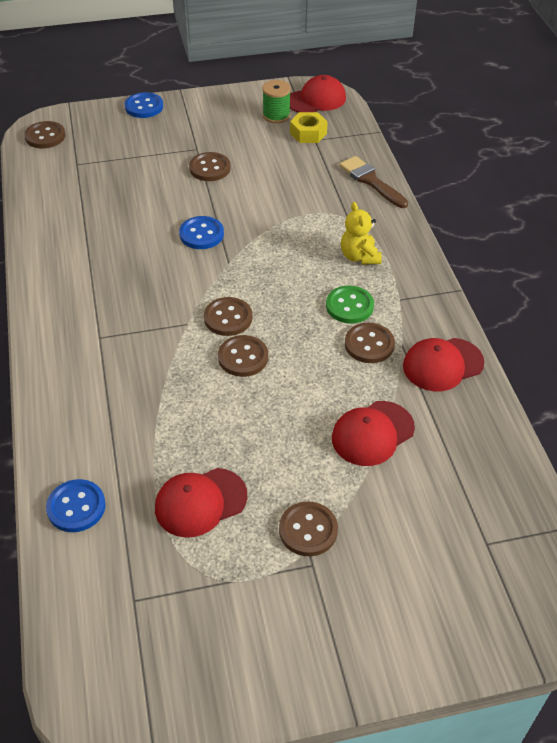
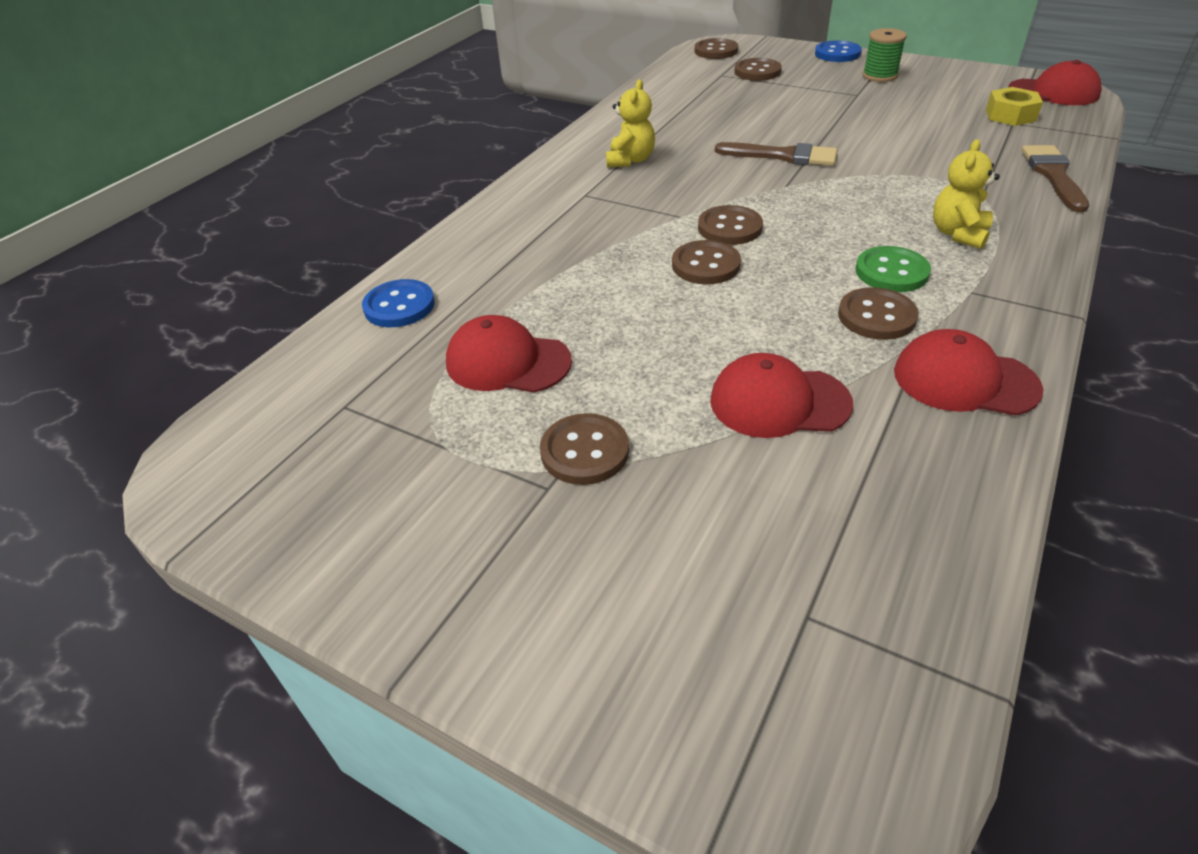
camera: 45 degrees right, 5 degrees down
blue button [179,216,224,249] -> brown brush [715,142,837,166]
brown button [189,152,231,181] -> brown button moved to [734,58,782,81]
green spool [262,80,291,123] -> green spool moved to [862,28,907,82]
none -> yellow teddy bear [606,80,655,167]

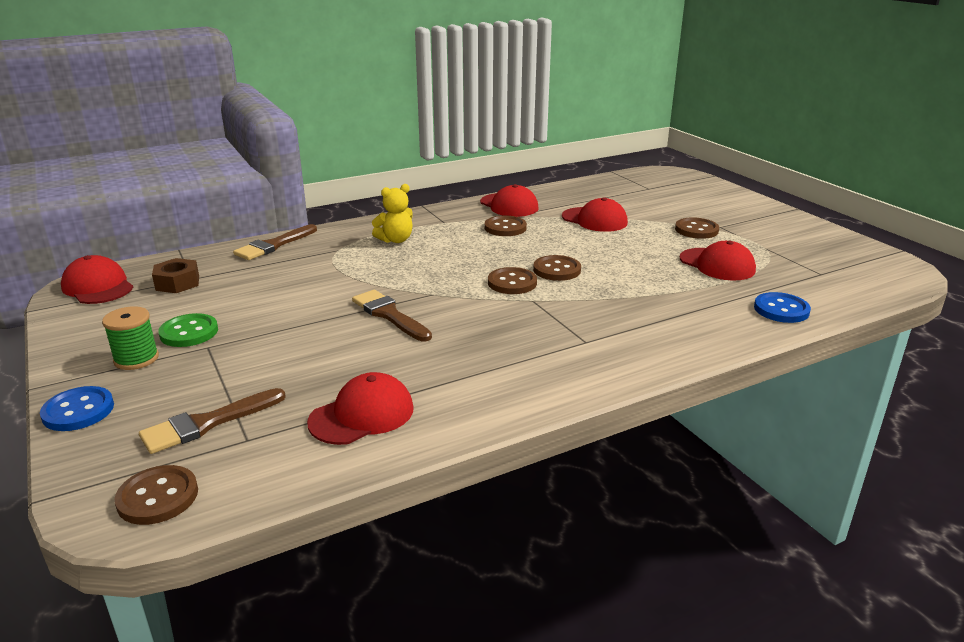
camera: 150 degrees left, 15 degrees down
yellow teddy bear [606,80,655,167] -> none
brown button [734,58,782,81] -> brown brush [139,388,286,454]
green button [856,246,931,292] -> green button moved to [158,313,218,347]
yellow nut [986,87,1043,126] -> brown nut [152,258,199,293]
none -> red cap [307,372,414,445]

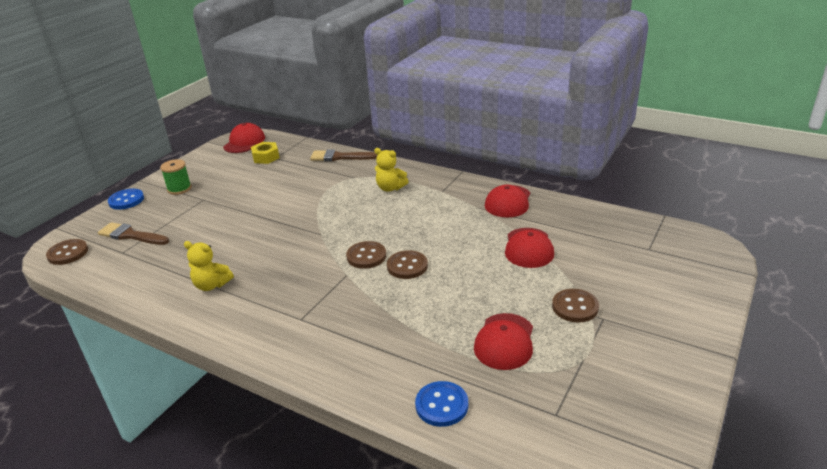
camera: 60 degrees right, 5 degrees up
brown nut [152,258,199,293] -> yellow nut [251,142,280,164]
green button [158,313,218,347] -> none
red cap [307,372,414,445] -> none
brown brush [352,290,432,341] -> none
brown button [485,215,527,236] -> none
none -> yellow teddy bear [184,241,234,291]

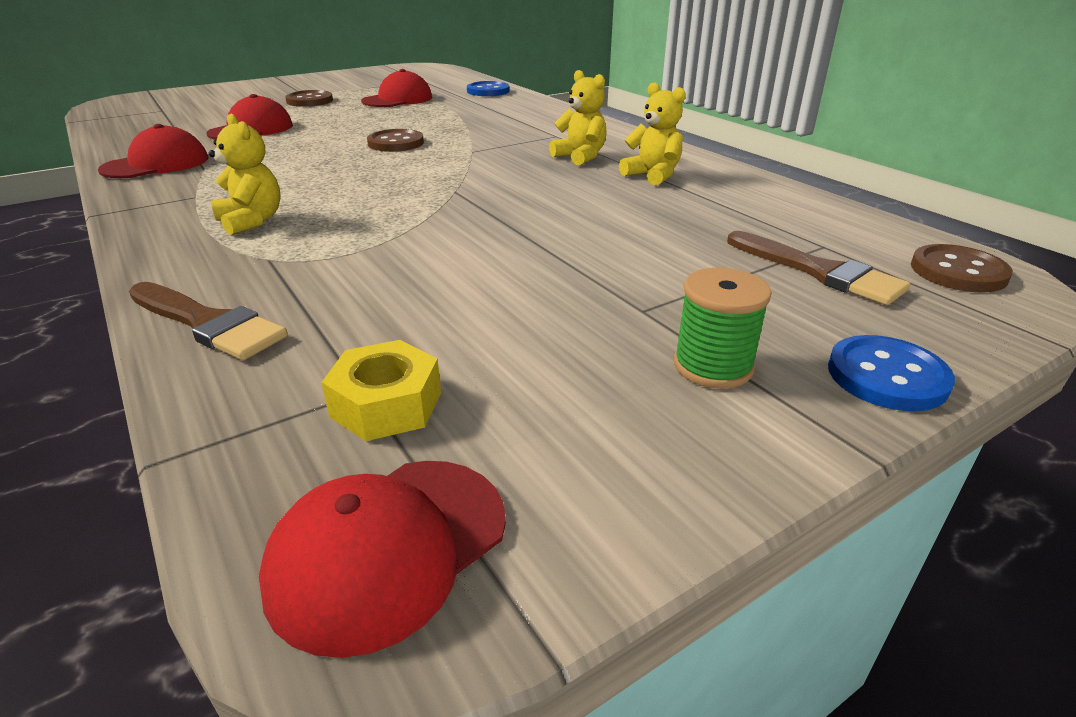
camera: 155 degrees left, 0 degrees up
brown button [346,241,386,269] -> none
none -> yellow teddy bear [549,70,607,166]

